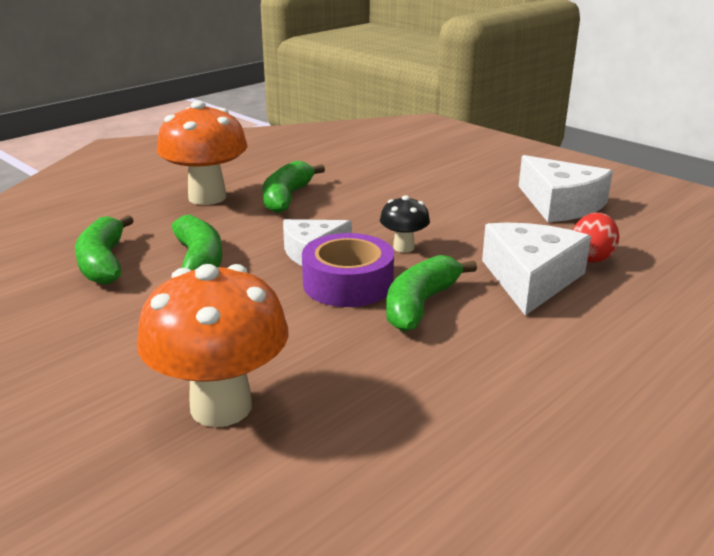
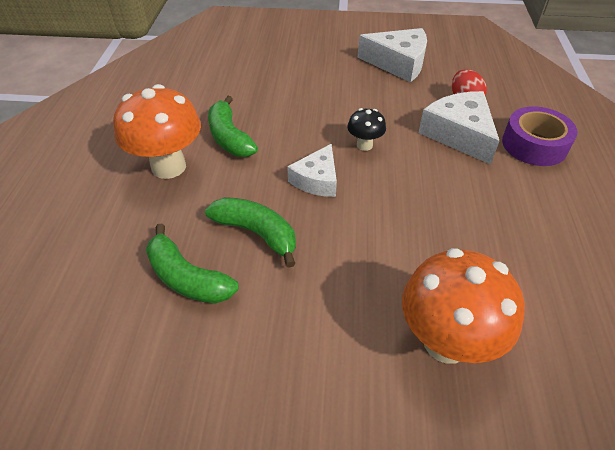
camera: 40 degrees left, 20 degrees up
purple tape [302,233,394,307] -> purple tape moved to [502,106,577,166]
green banana [386,255,477,332] -> none

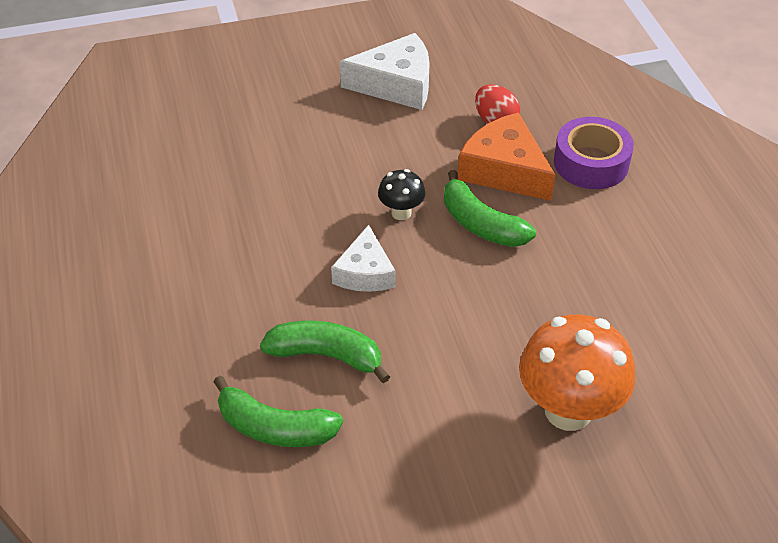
camera: 20 degrees left, 0 degrees up
orange mushroom [113,84,201,179] -> none
green banana [208,96,258,157] -> green banana moved to [444,170,536,247]
white cheese [419,91,499,165] -> orange cheese [458,112,555,201]

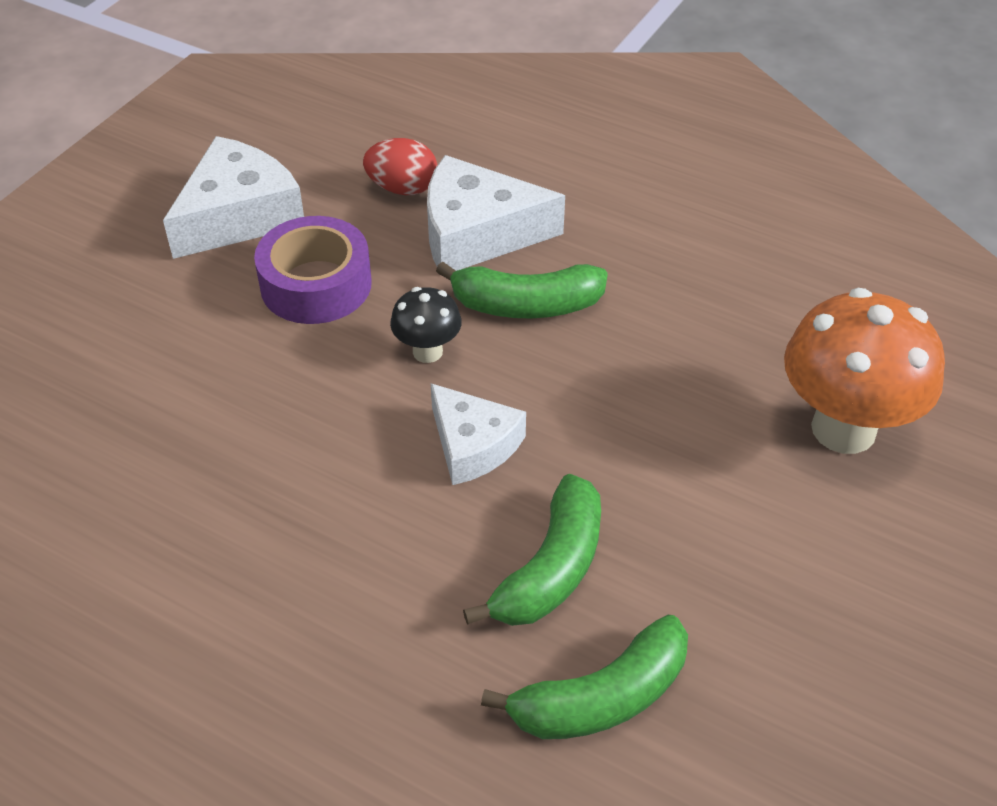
camera: 45 degrees left, 0 degrees up
green banana [260,321,390,383] -> green banana turned 150 degrees clockwise [463,474,601,626]
orange cheese [458,112,555,201] -> white cheese [427,155,565,271]
purple tape [554,117,634,189] -> purple tape moved to [254,216,372,324]

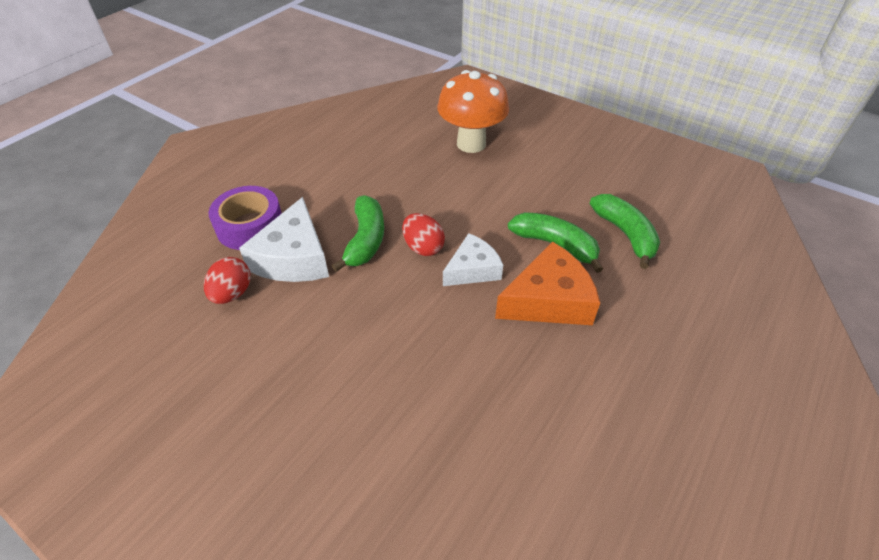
camera: 85 degrees left, 0 degrees up
white cheese [163,136,304,259] -> none
purple tape [254,216,372,324] -> purple tape moved to [208,186,282,250]
black mushroom [390,287,462,363] -> none
none -> red egg [402,213,445,256]
none -> orange cheese [495,241,600,325]

